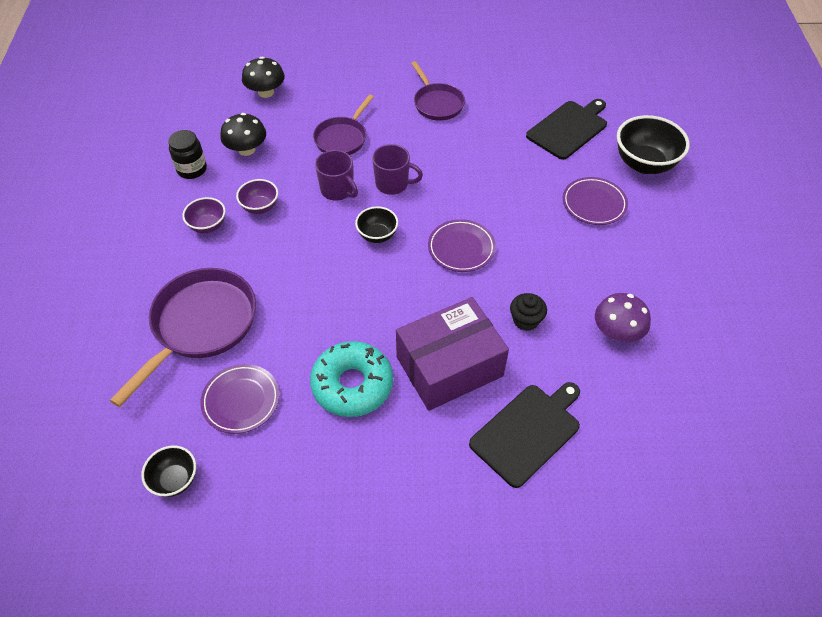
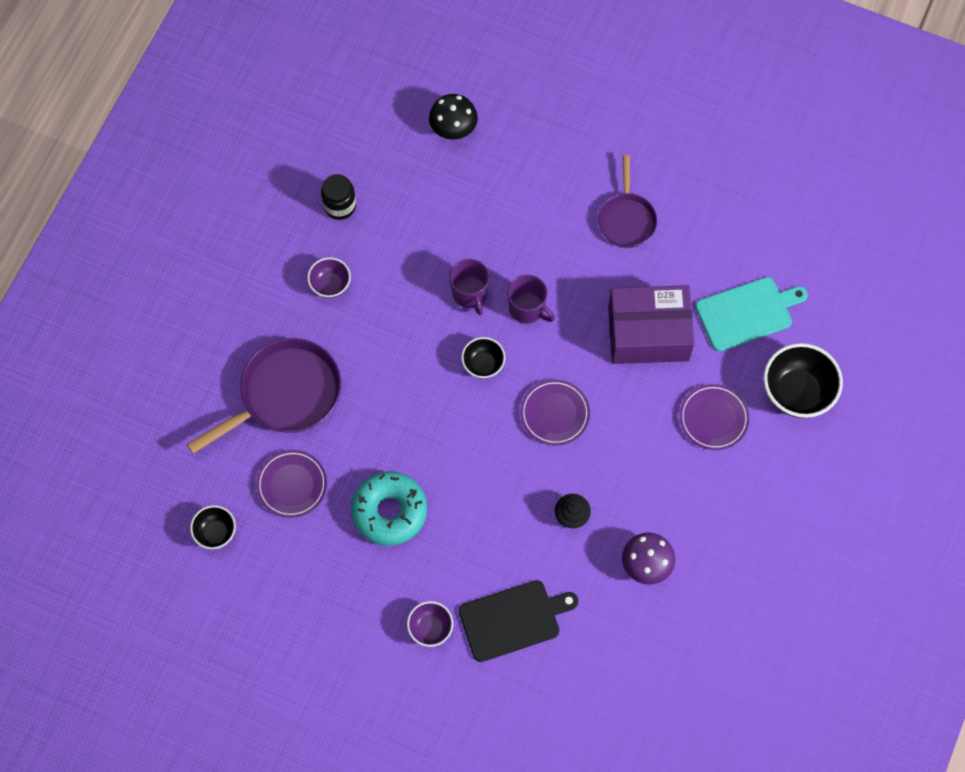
camera: 25 degrees right, 15 degrees up
black mushroom [220,113,266,156] -> none
purple bowl [236,179,278,214] -> purple bowl moved to [407,601,453,647]
purple pan [313,94,374,155] -> none
purple box [396,297,509,411] -> purple box moved to [608,285,694,364]
black cutting board [526,99,607,160] -> turquoise cutting board [695,277,808,351]

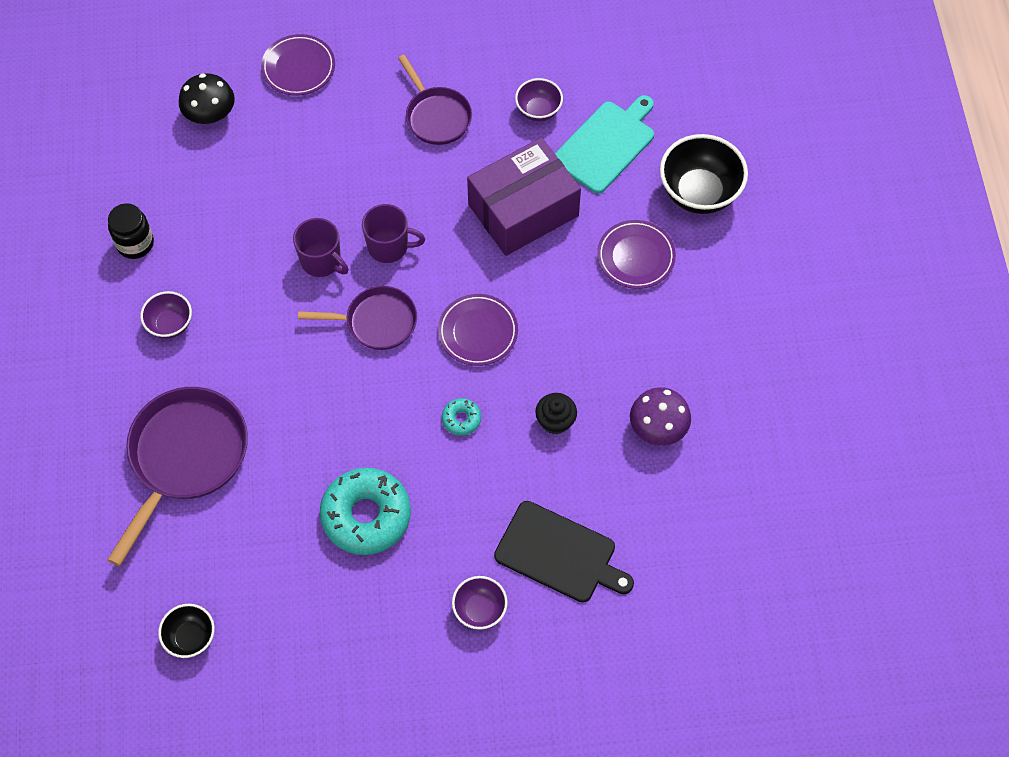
camera: 30 degrees left, 5 degrees down
purple plate [256,450,327,518] -> purple plate moved to [261,34,335,96]
black cutting board [459,580,578,662] -> black cutting board turned 75 degrees clockwise [494,501,634,603]
black bowl [461,337,505,379] -> purple pan [298,286,417,350]
none -> turquoise donut [442,398,481,436]
none -> purple bowl [515,78,563,121]

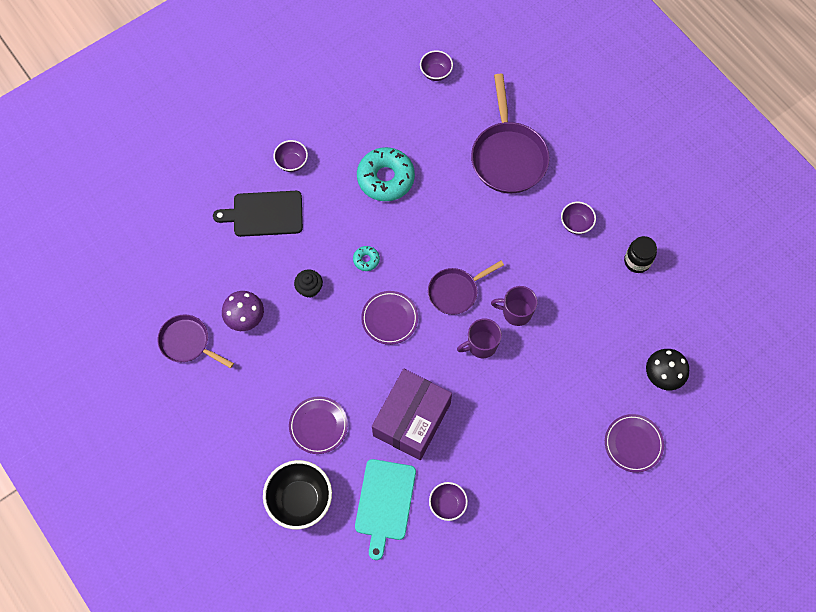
camera: 150 degrees right, 5 degrees up
black bowl [158,604,215,658] -> purple bowl [420,50,453,81]
purple pan [398,55,472,145] -> purple pan moved to [158,314,234,368]

